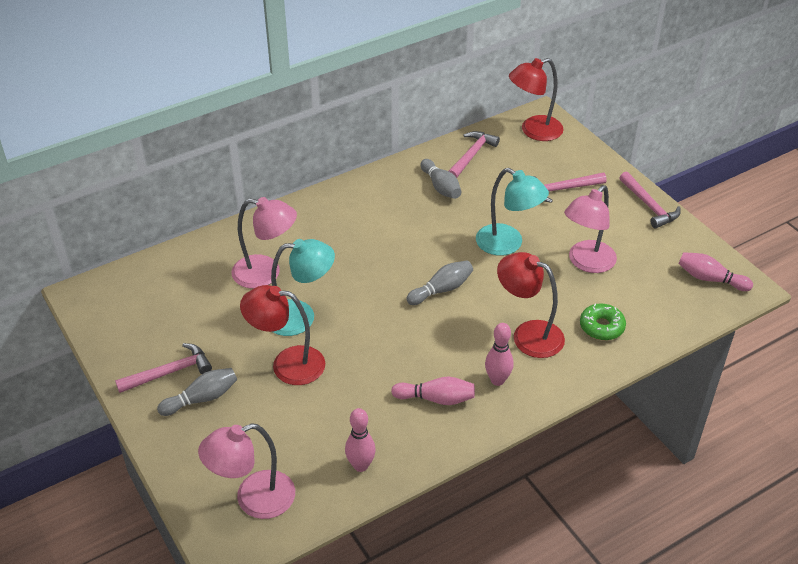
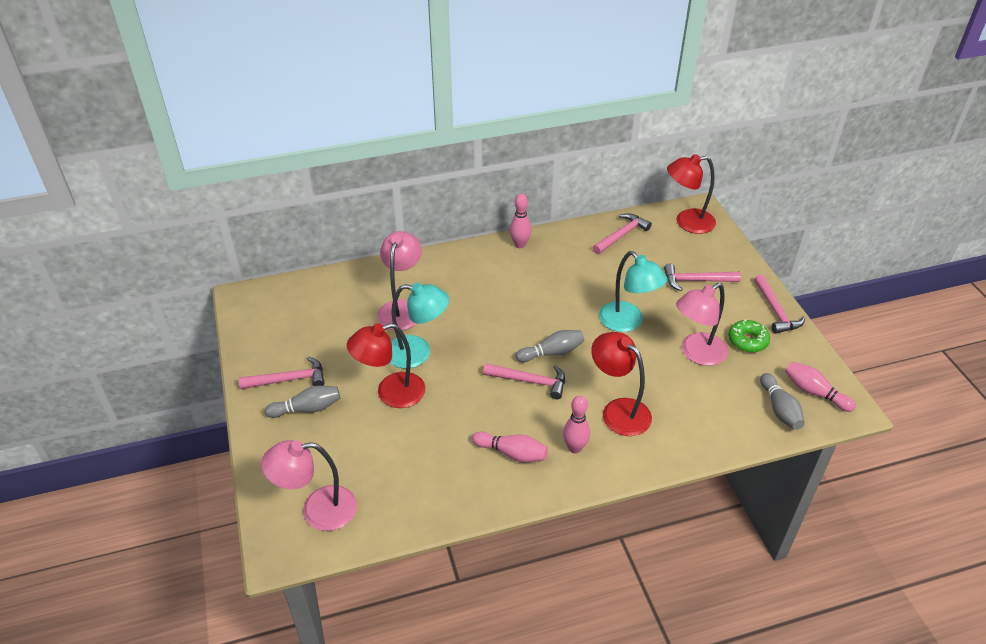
camera: 15 degrees right, 0 degrees up
pink lamp [231,197,297,289] -> pink lamp turned 105 degrees counterclockwise [377,231,422,330]
red lamp [240,285,325,385] -> red lamp turned 45 degrees counterclockwise [347,323,426,408]
pink bowling pin [345,408,376,472] -> pink bowling pin moved to [510,194,531,248]
grey bowling pin [420,159,461,199] -> grey bowling pin moved to [760,373,805,430]
green donut [580,304,626,340] -> green donut moved to [728,319,770,353]
none -> pink hammer [483,363,565,399]

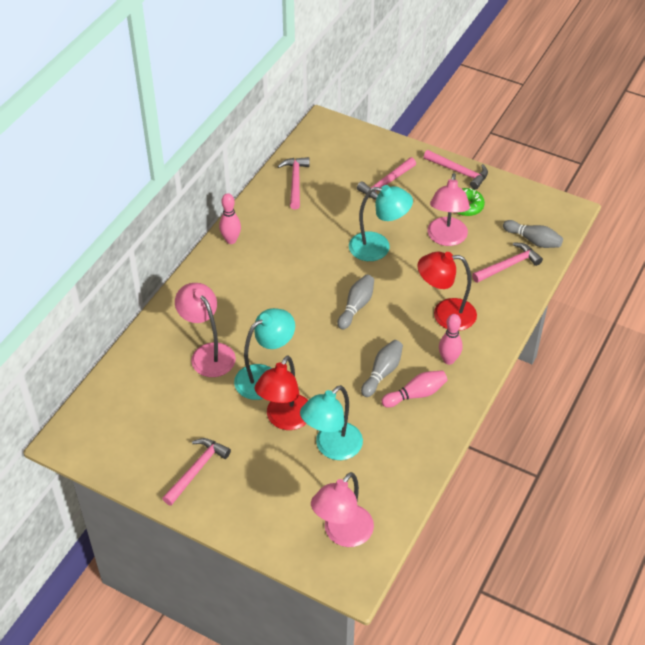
camera: 45 degrees left, 5 degrees up
grey bowling pin [265,386,340,418] -> grey bowling pin moved to [361,340,403,397]
pink hammer [483,363,565,399] -> pink hammer moved to [472,243,543,283]
red lamp [667,154,716,234] -> none
pink bowling pin [785,362,856,412] -> none
none -> turquoise lamp [300,385,363,460]

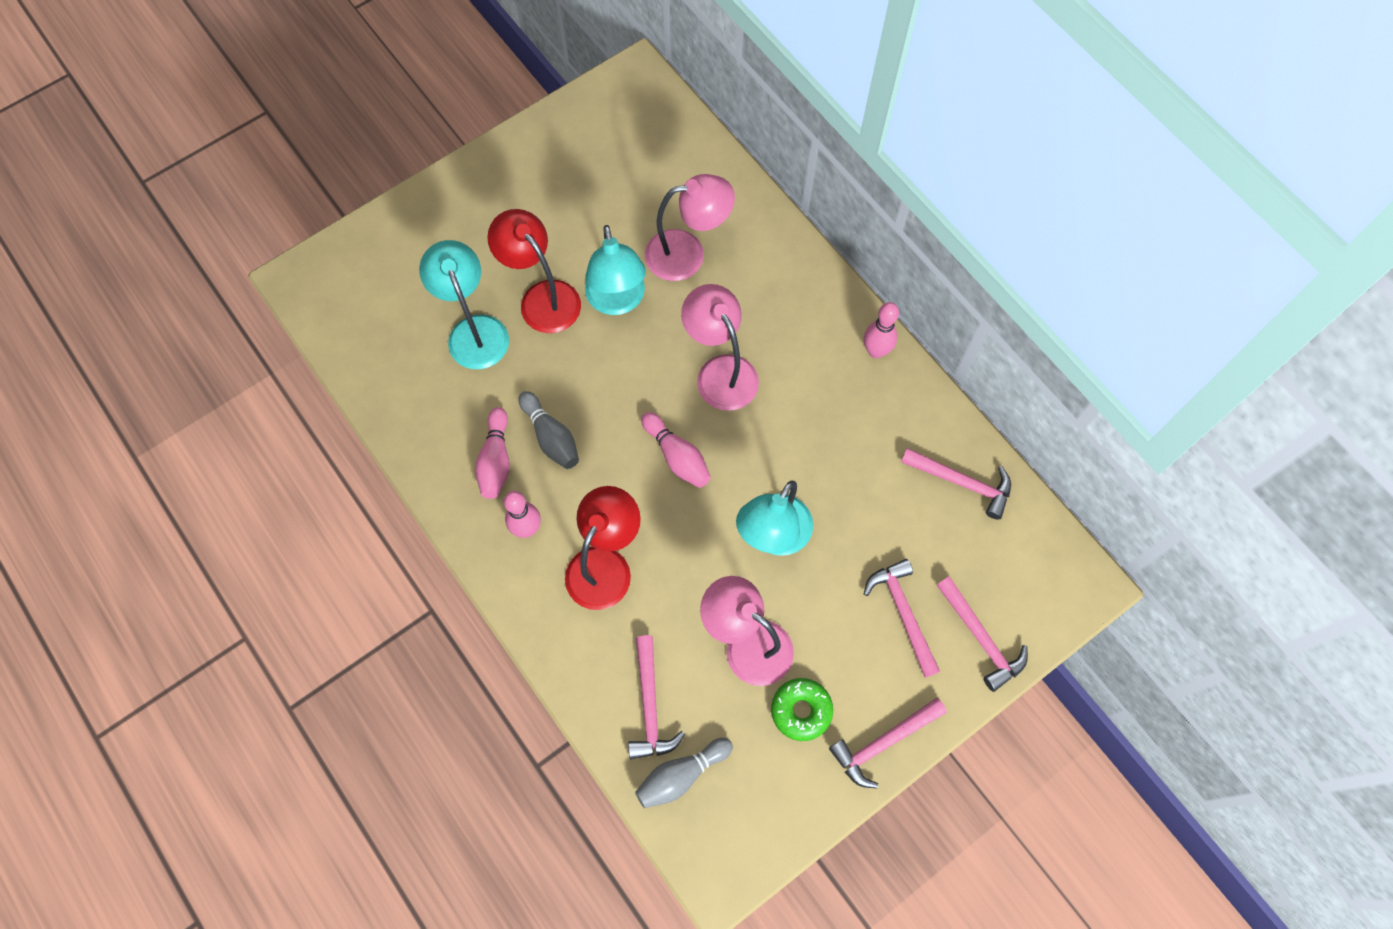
camera: 115 degrees right, 20 degrees up
pink hammer [162,438,231,506] -> pink hammer moved to [936,576,1028,692]
pink lamp [311,472,374,547] -> pink lamp moved to [681,284,759,411]
grey bowling pin [337,275,374,329] -> pink bowling pin [641,412,711,488]

